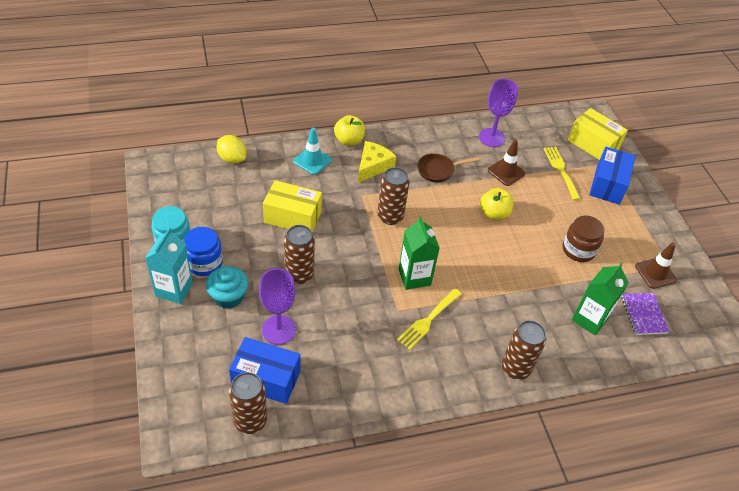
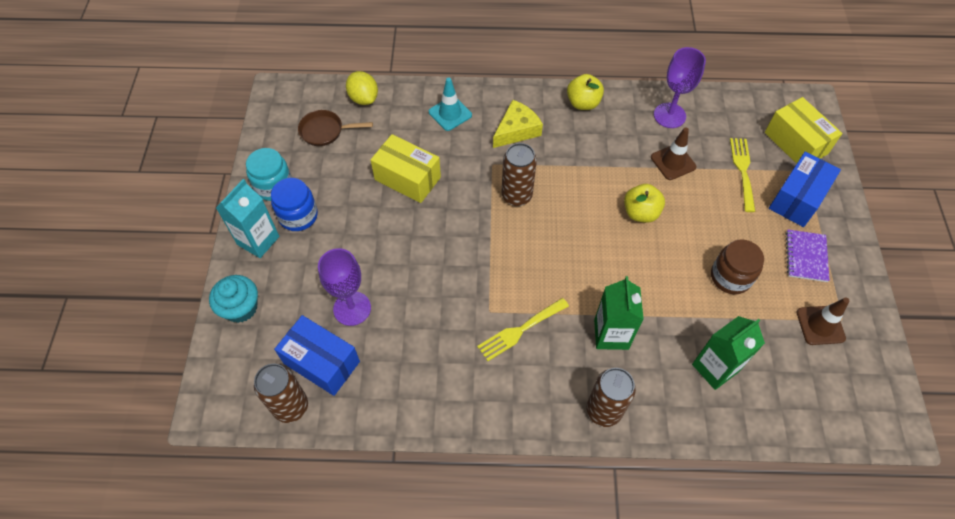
camera: 20 degrees right, 10 degrees up
turquoise cupcake [206,266,248,309] -> turquoise cupcake moved to [209,275,258,323]
brown can [284,225,315,284] -> none
yellow apple [334,115,365,146] -> yellow apple moved to [567,74,604,110]
green carton [399,216,440,290] -> green carton moved to [594,276,644,350]
brown pan [417,153,479,182] -> brown pan moved to [298,110,373,146]
purple notebook [621,293,669,335] -> purple notebook moved to [785,229,830,282]

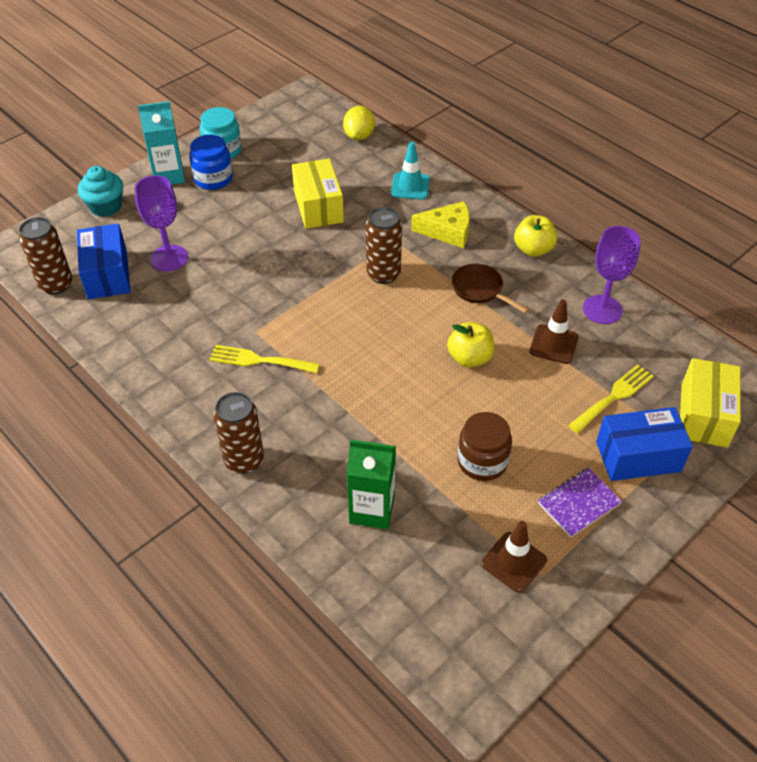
camera: 45 degrees right, 10 degrees down
brown pan [298,110,373,146] -> brown pan moved to [452,264,529,313]
green carton [594,276,644,350] -> none

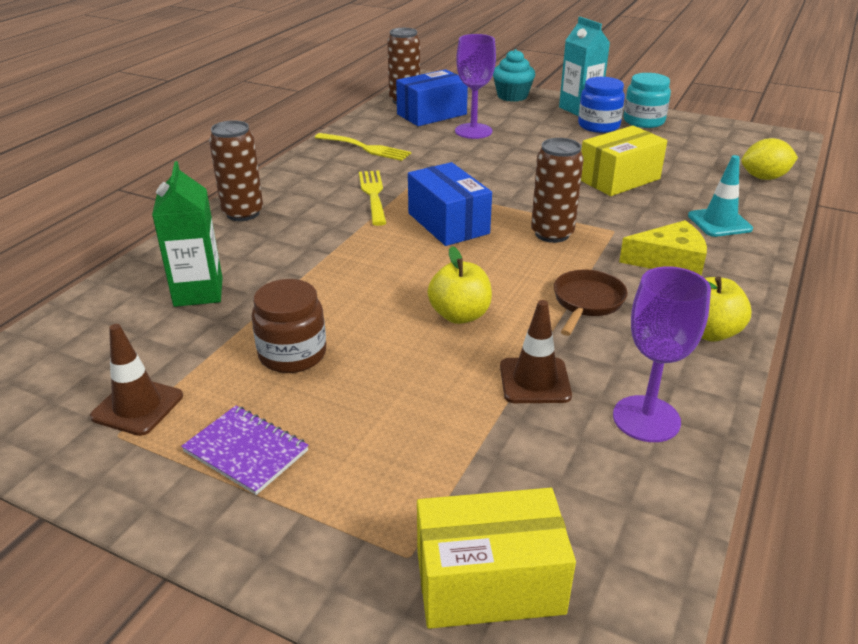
camera: 70 degrees right, 15 degrees down
yellow cheese [411,201,470,248] -> yellow cheese turned 75 degrees counterclockwise [619,220,707,275]
yellow fork [568,364,654,434] -> yellow fork moved to [315,133,411,161]
blue box [596,407,693,481] -> blue box moved to [408,162,492,246]

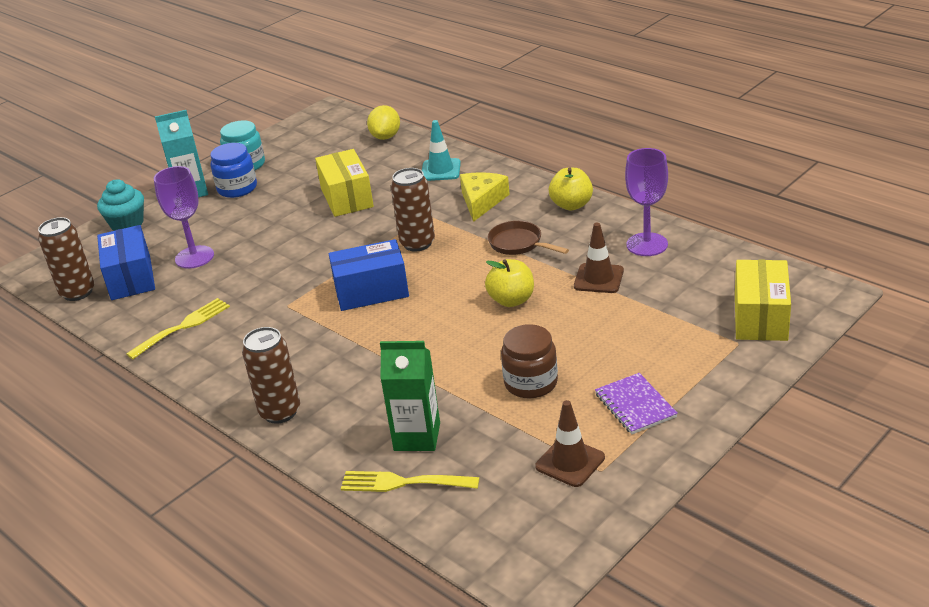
camera: 70 degrees left, 0 degrees up
purple notebook [181,406,309,495] -> purple notebook turned 75 degrees counterclockwise [595,373,678,434]
yellow fork [359,171,386,226] -> yellow fork moved to [341,471,479,492]

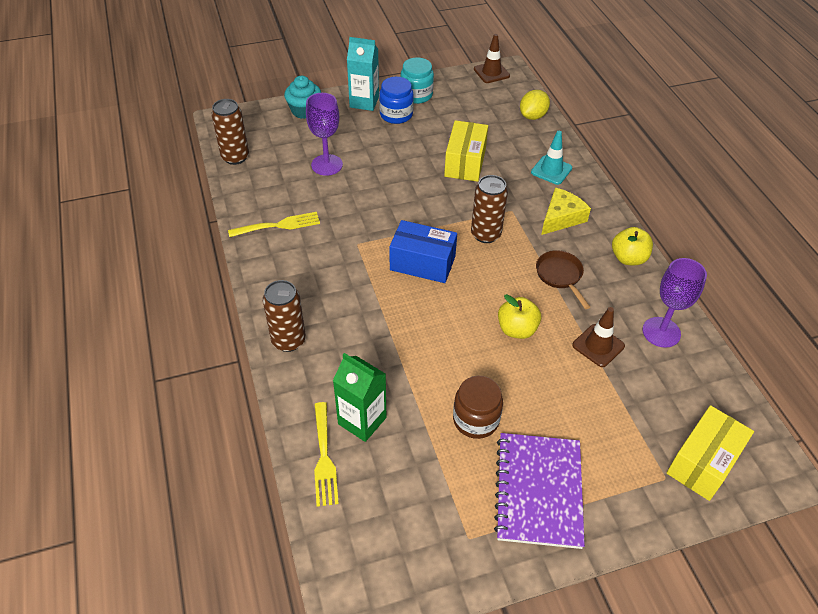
camera: 25 degrees right, 15 degrees up
blue box [97,225,155,300] -> none
yellow fork [341,471,479,492] -> yellow fork turned 135 degrees counterclockwise [314,402,339,507]
brown traffic cone [535,400,605,487] -> brown traffic cone moved to [474,34,510,83]
purple notebook [595,373,678,434] -> purple notebook [494,433,585,549], size x1.76

